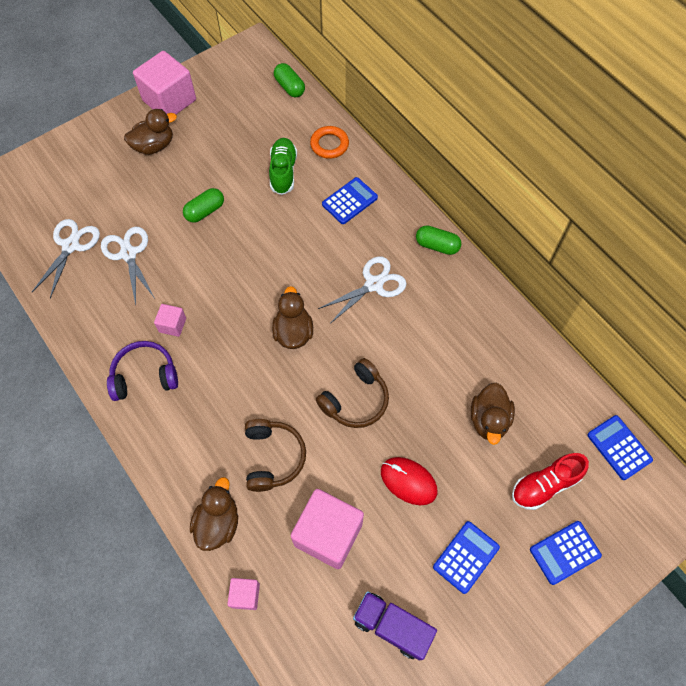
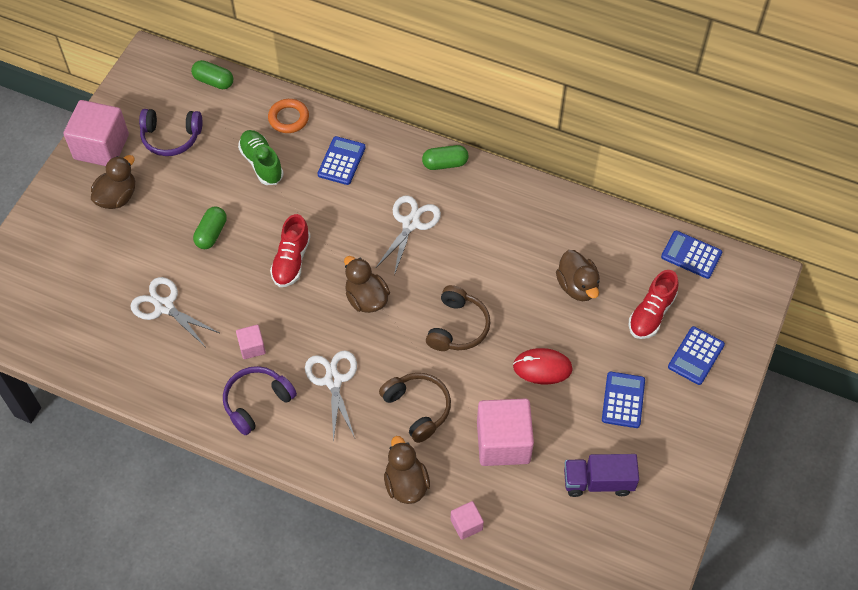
camera: 30 degrees left, 5 degrees down
white scissors [32,219,100,298] -> white scissors moved to [305,350,357,442]
none -> purple headphones [139,109,202,156]
none -> red shoe [270,214,311,287]

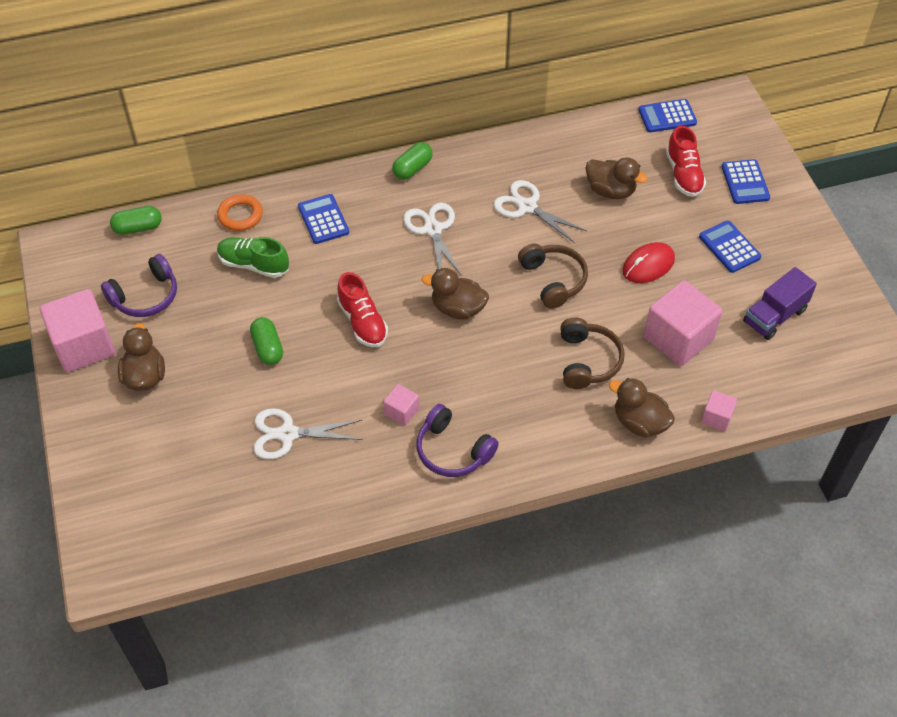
camera: 40 degrees left, 5 degrees down
purple headphones [223,366,297,435] -> purple headphones turned 60 degrees counterclockwise [416,404,499,477]
white scissors [305,350,357,442] -> white scissors moved to [493,180,587,243]
brown headphones [379,373,451,443] -> brown headphones turned 75 degrees clockwise [560,317,625,389]

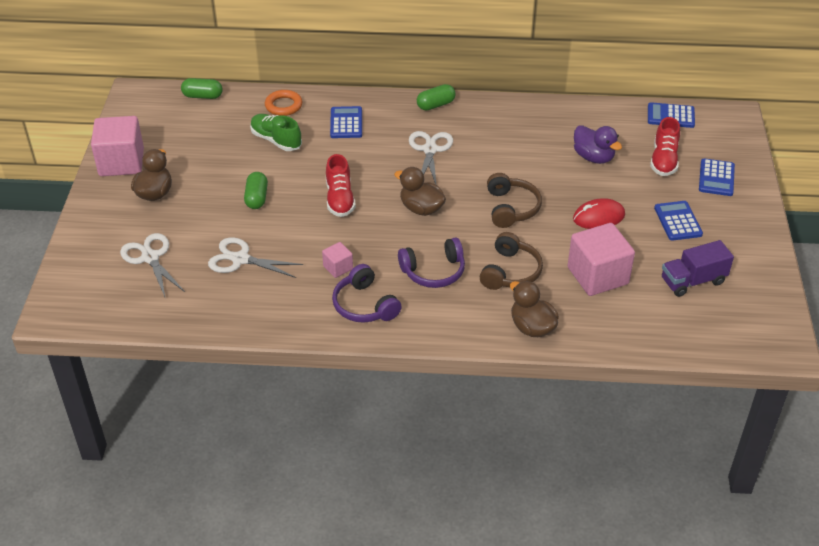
camera: 20 degrees right, 10 degrees down
purple headphones [101,254,177,317] -> purple headphones moved to [398,237,465,288]
white scissors [493,180,587,243] -> white scissors moved to [120,233,185,299]
brown duck [586,157,648,199] -> purple duck [574,125,622,164]
pink cube [701,390,737,431] -> none

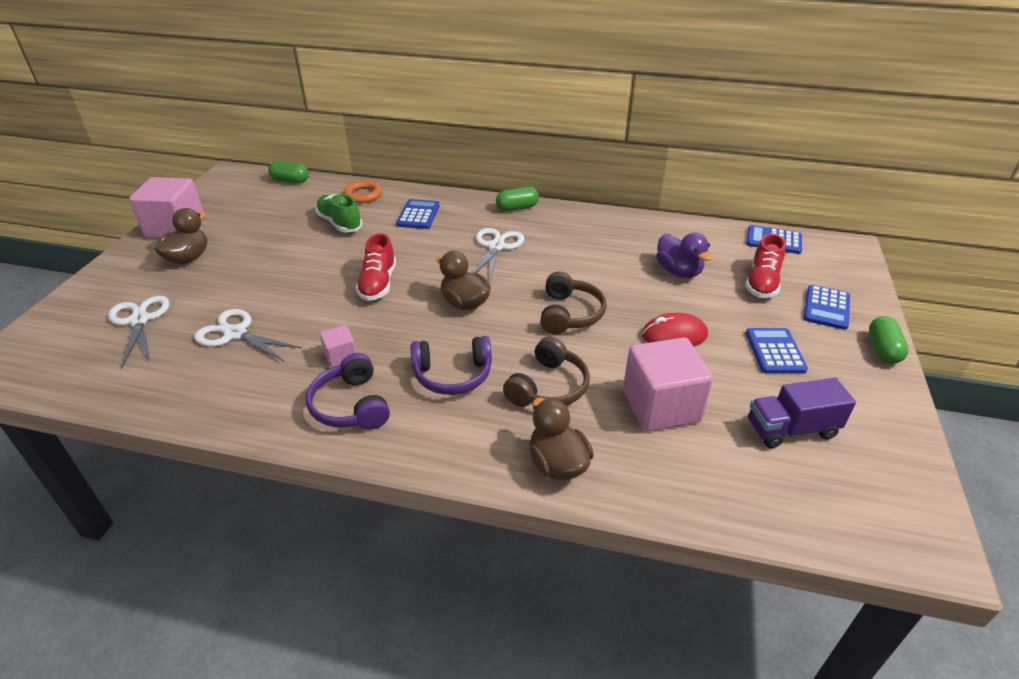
camera: 10 degrees right, 5 degrees down
green capsule [244,172,268,209] -> green capsule moved to [869,316,909,364]

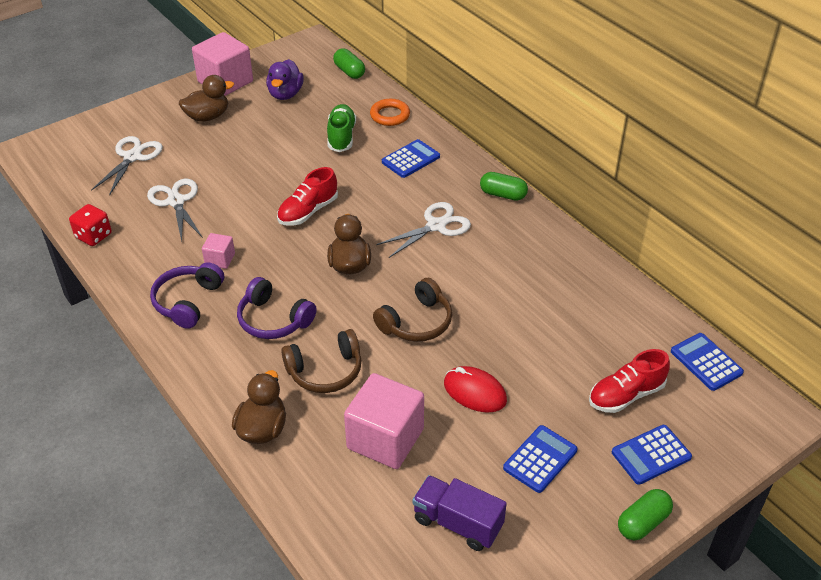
camera: 40 degrees right, 5 degrees up
purple duck [656,233,713,278] -> purple duck moved to [266,59,304,100]
none -> red dice [69,204,112,246]

